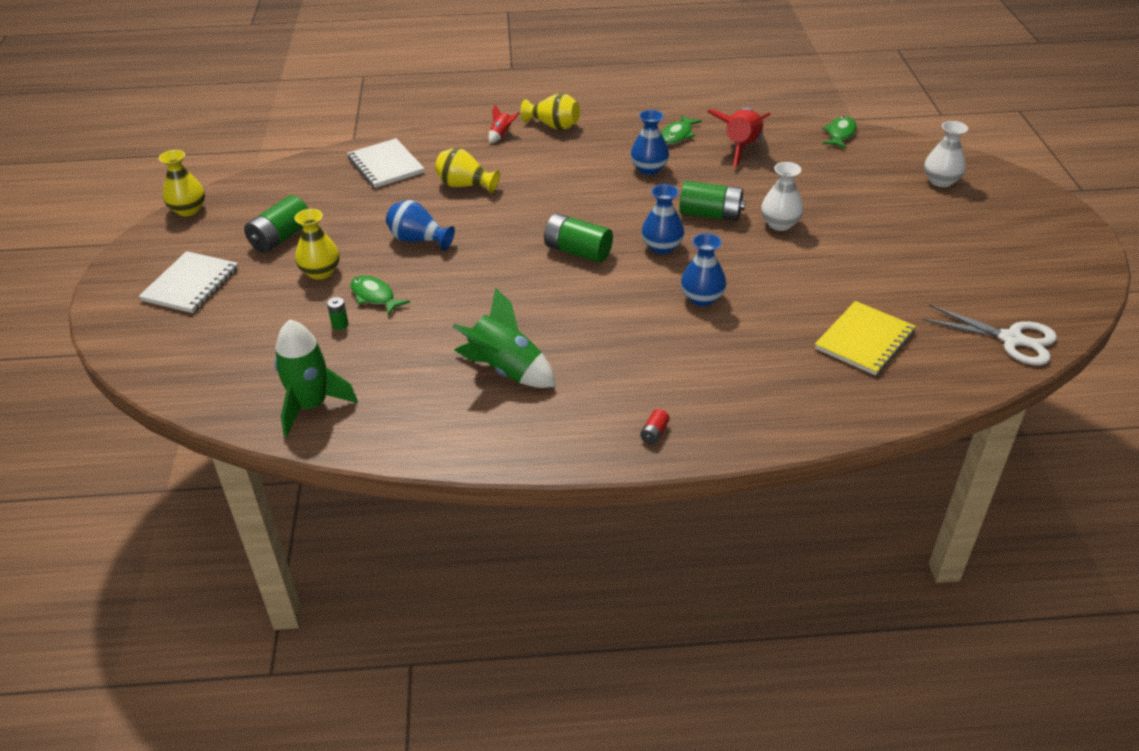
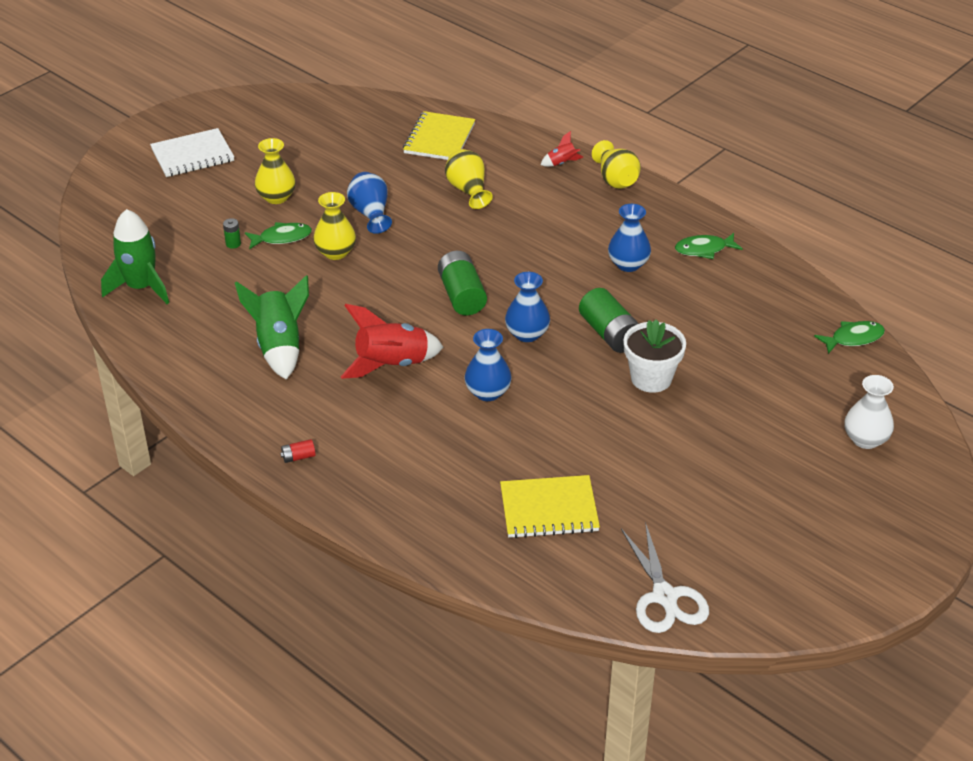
camera: 45 degrees right, 0 degrees up
yellow vase [159,150,205,216] -> yellow vase moved to [313,192,356,260]
green battery [244,195,308,253] -> none
white notebook [348,138,425,188] -> yellow notebook [403,111,475,160]
green fish [350,275,410,315] -> green fish turned 75 degrees clockwise [245,222,312,249]
red rocket [707,108,771,167] -> red rocket moved to [341,304,443,379]
white vase [761,162,803,231] -> white flower pot [623,320,686,393]

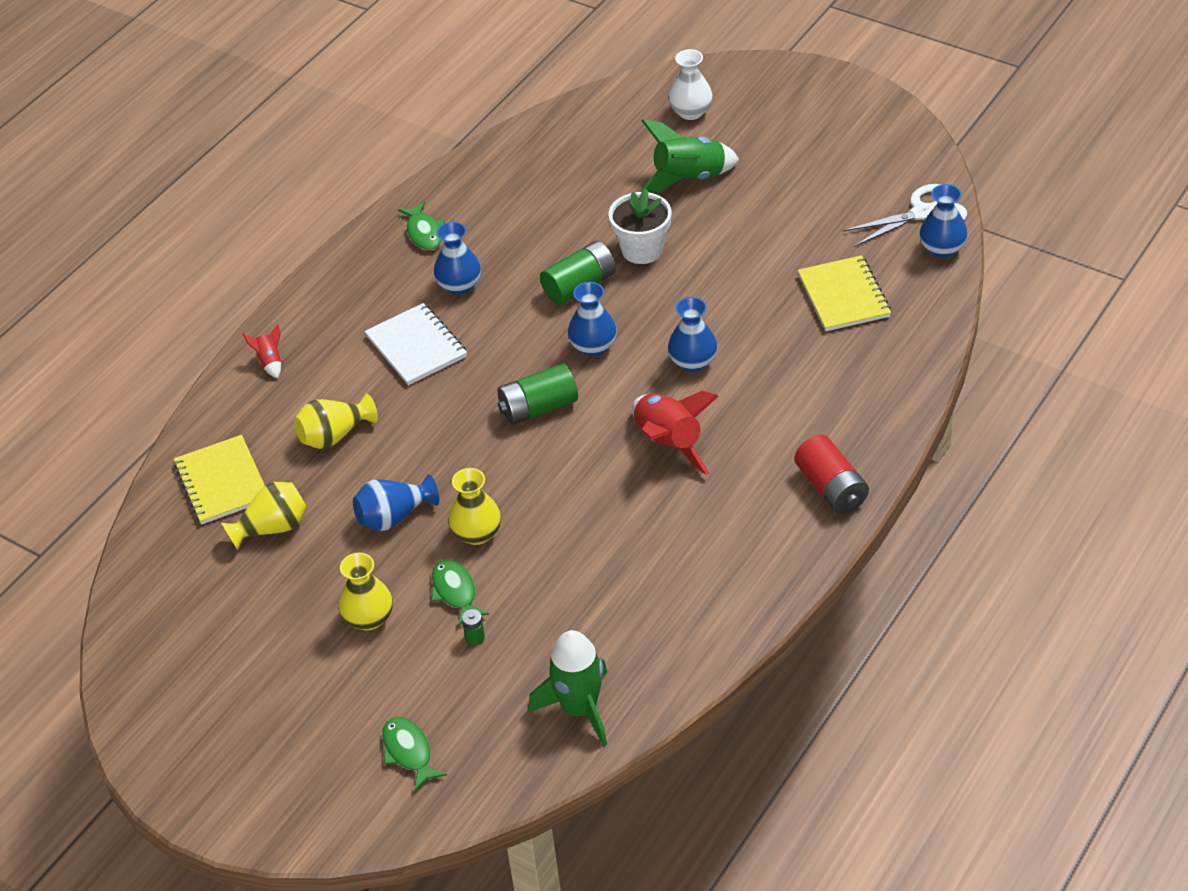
camera: 95 degrees left, 5 degrees up
white notebook [150,128,234,177] -> white notebook moved to [365,303,467,385]
green rocket [235,275,309,379] -> green rocket moved to [640,119,739,193]
red battery [280,439,316,463] -> red battery [795,435,869,514], size x2.24
yellow notebook [403,111,475,160] -> yellow notebook turned 60 degrees clockwise [174,435,265,524]
yellow vase [592,140,641,189] -> yellow vase moved to [221,482,307,550]
green fish [814,321,885,354] -> green fish moved to [382,717,447,792]
none -> blue vase [919,184,968,258]

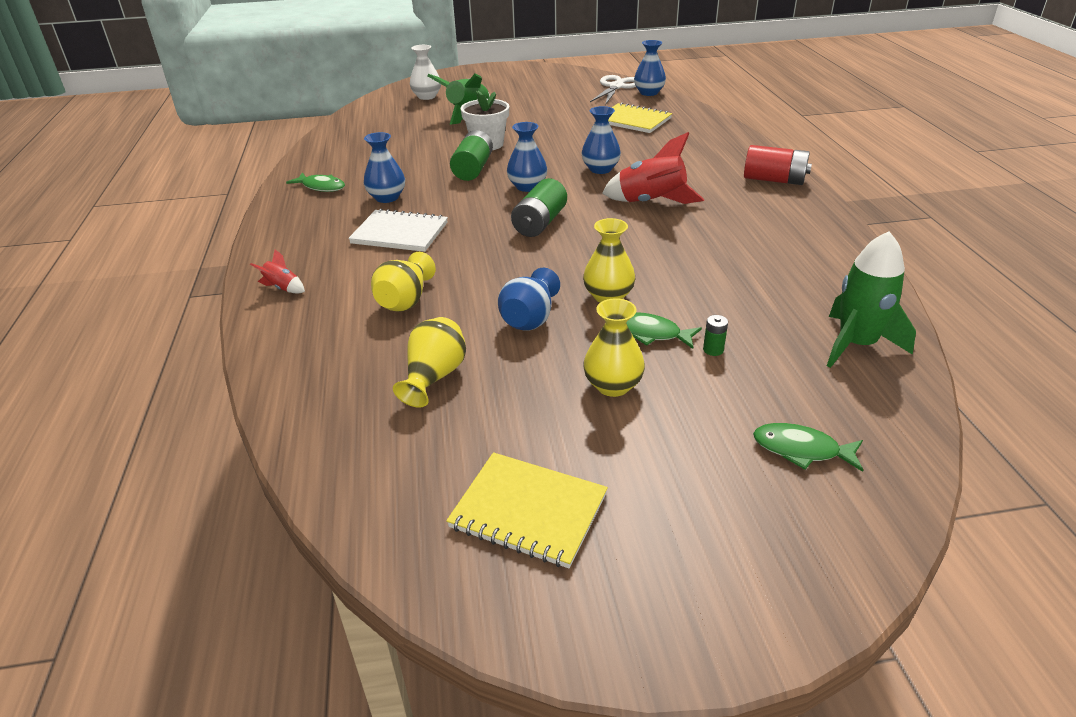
camera: 45 degrees left, 10 degrees down
yellow notebook [174,435,265,524] -> yellow notebook moved to [446,452,608,568]

